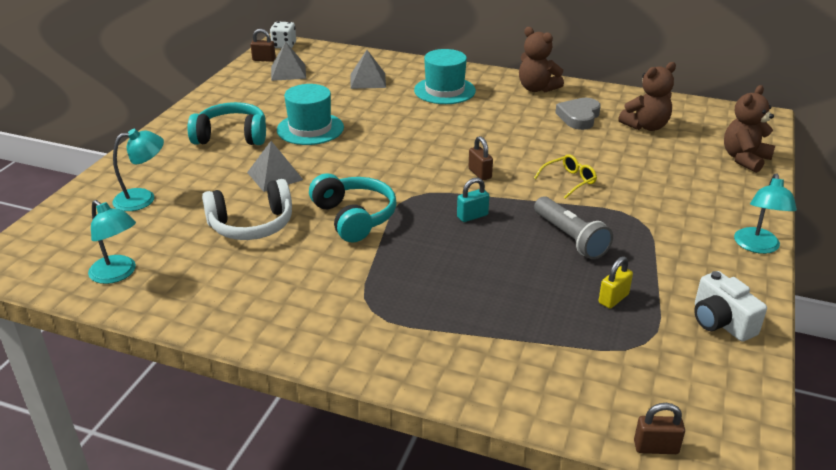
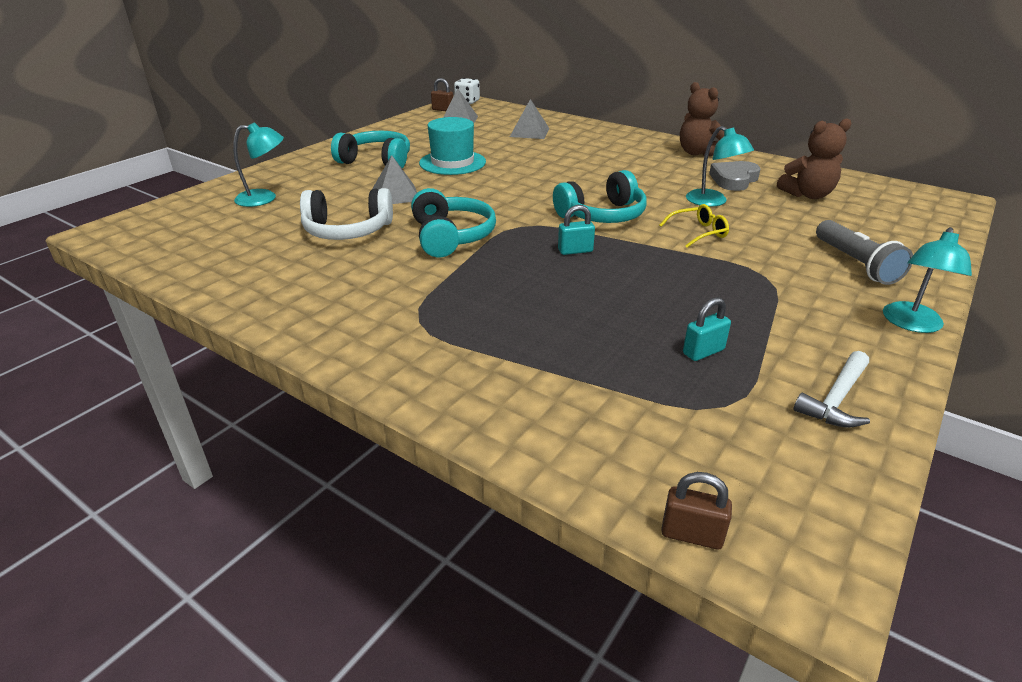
camera: 15 degrees right, 0 degrees up
turquoise lamp [88,200,136,284] -> turquoise lamp moved to [686,126,754,207]
turquoise hat [414,49,476,104] -> none
brown padlock [468,136,493,180] -> turquoise headphones [553,170,646,223]
grey flashlight [534,196,613,259] -> grey flashlight moved to [816,220,913,285]
yellow padlock [599,256,633,309] -> turquoise padlock [683,297,731,361]
white camera [694,271,767,342] -> white hammer [794,351,870,428]
brown teddy bear [724,85,775,173] -> none

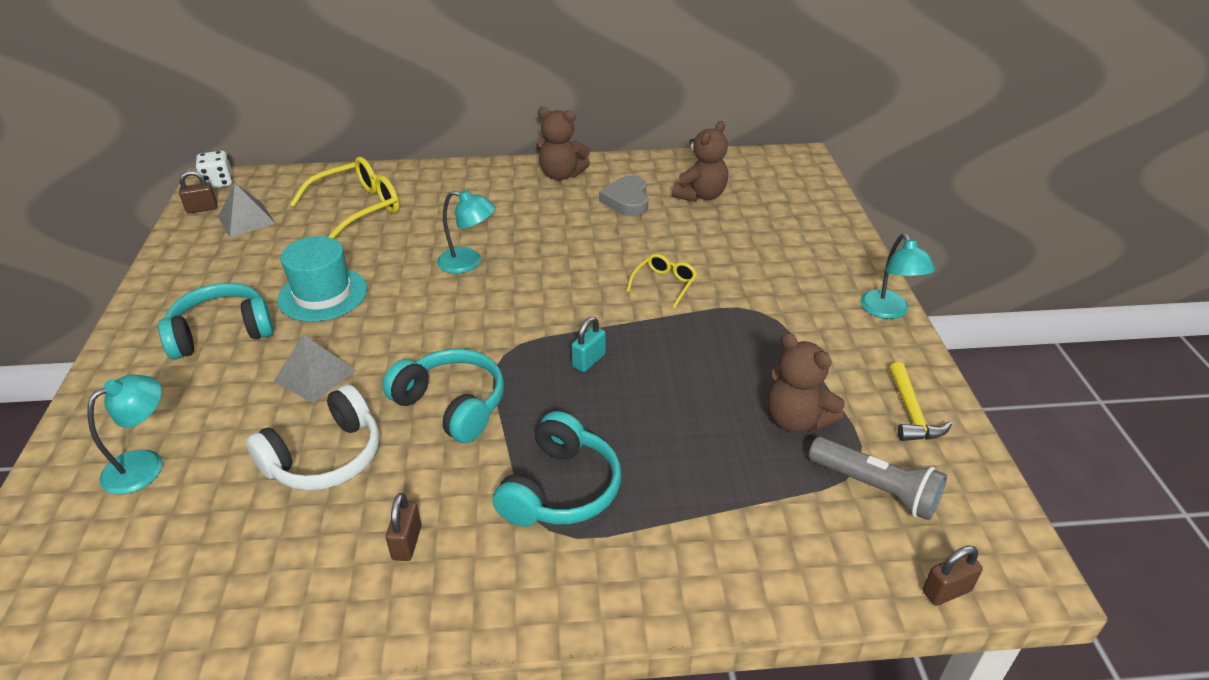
camera: 40 degrees left, 5 degrees up
grey pyramid [510,99,549,139] -> yellow glasses [290,157,400,239]
turquoise headphones [553,170,646,223] -> turquoise headphones moved to [493,411,621,527]
turquoise padlock [683,297,731,361] -> brown teddy bear [767,332,845,432]
turquoise lamp [686,126,754,207] -> turquoise lamp moved to [437,190,495,274]
white hammer [794,351,870,428] -> yellow hammer [889,362,952,441]
grey flashlight [816,220,913,285] -> grey flashlight moved to [809,437,947,521]
none -> brown padlock [386,493,421,561]

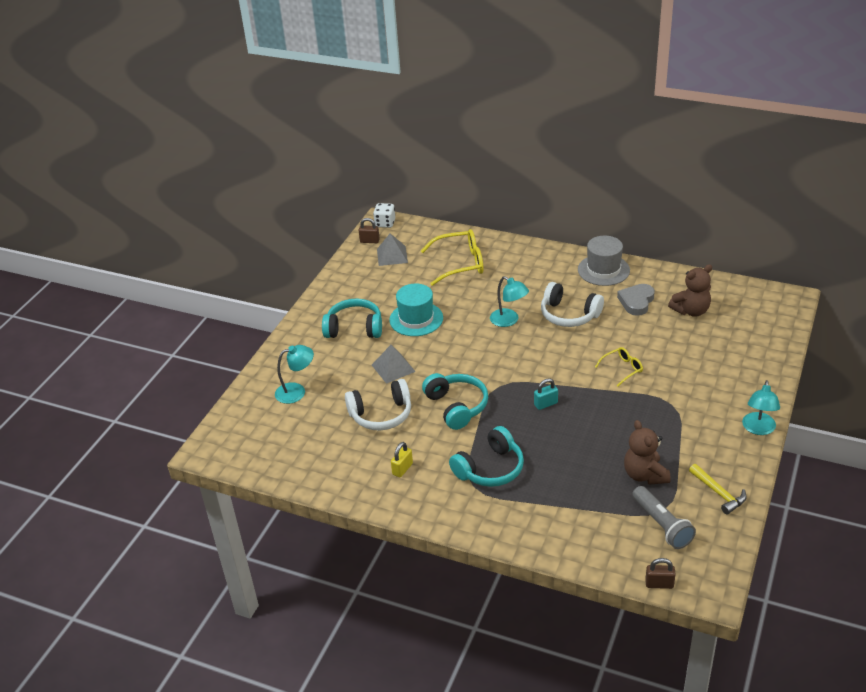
camera: 30 degrees right, 0 degrees up
brown padlock [386,493,421,561] -> yellow padlock [391,442,413,478]
brown teddy bear [537,107,590,180] -> grey hat [578,236,630,286]
yellow hammer [889,362,952,441] -> yellow hammer turned 60 degrees counterclockwise [689,464,747,514]
none -> white headphones [541,282,604,327]

